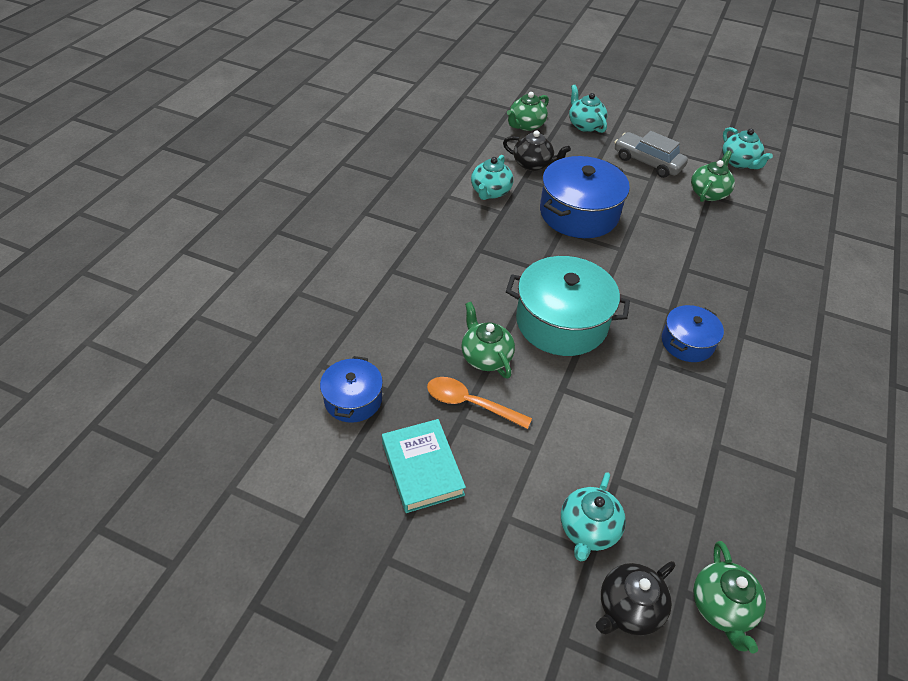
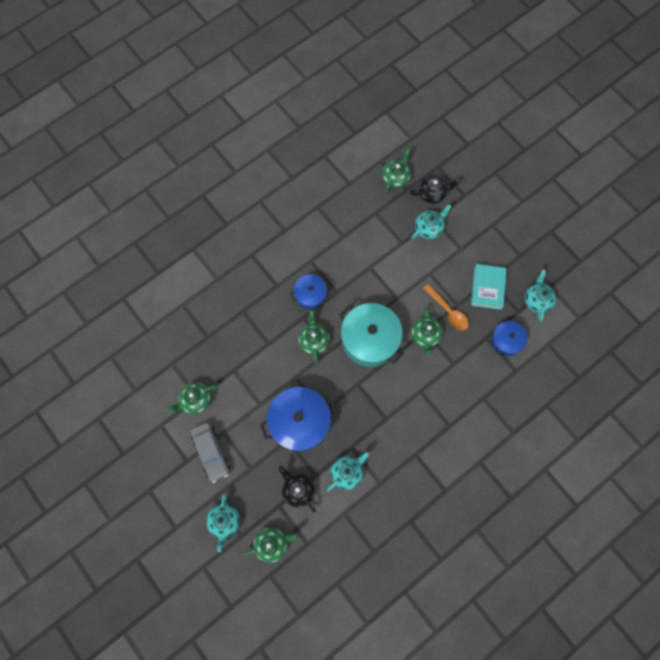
camera: 150 degrees left, 25 degrees up
turquoise teapot [722,127,773,169] -> turquoise teapot moved to [525,269,556,322]
none -> green teapot [298,310,330,364]

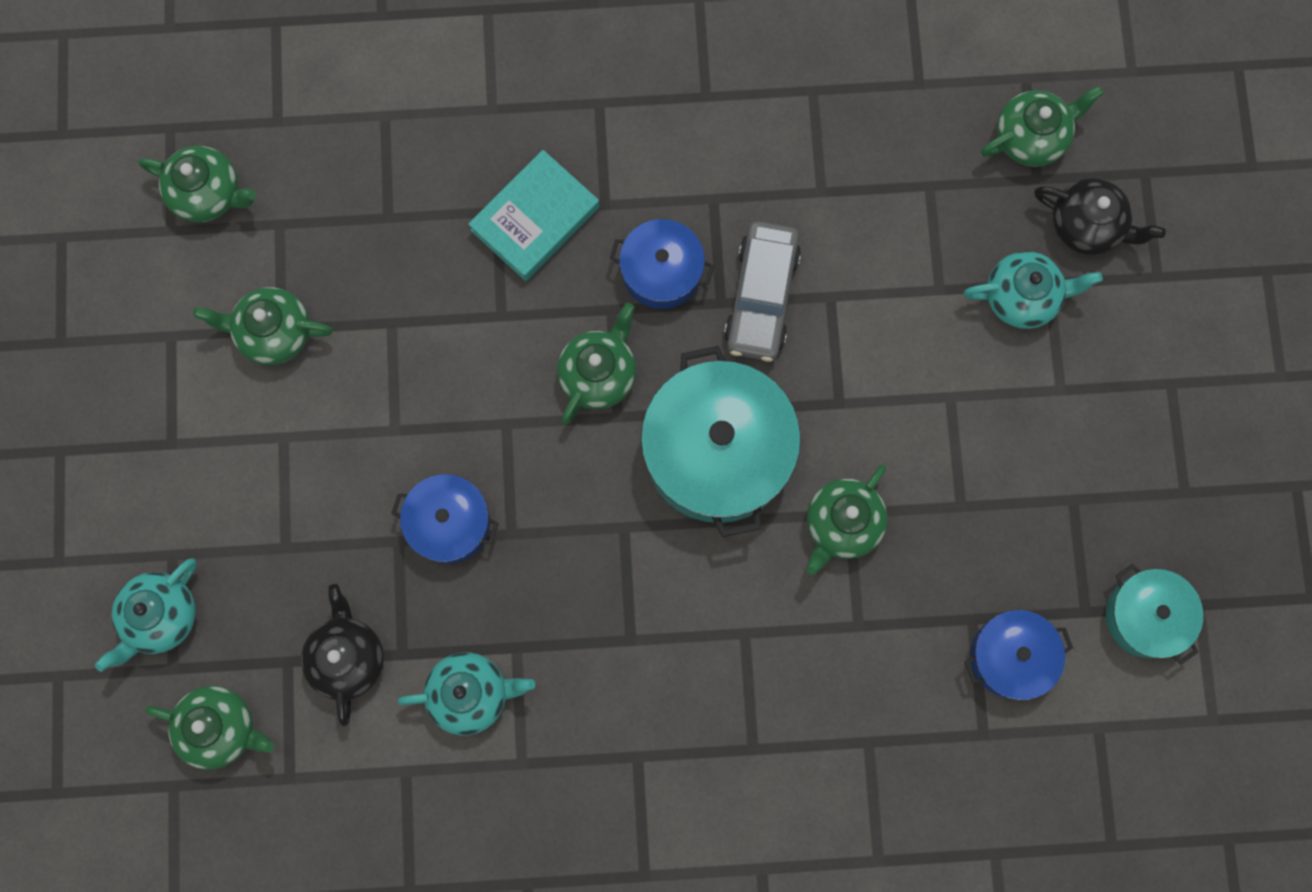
camera: 35 degrees right, 5 degrees up
grey car [190,422,230,483] -> grey car moved to [724,222,801,362]
blue pot [260,387,338,452] -> blue pot [391,474,499,564], size x0.56
orange spoon [423,284,469,331] -> none
turquoise book [471,264,507,310] -> turquoise book moved to [468,150,600,281]
turquoise teapot [525,269,556,322] -> turquoise pot [1106,564,1203,665]
none -> green teapot [138,146,256,222]

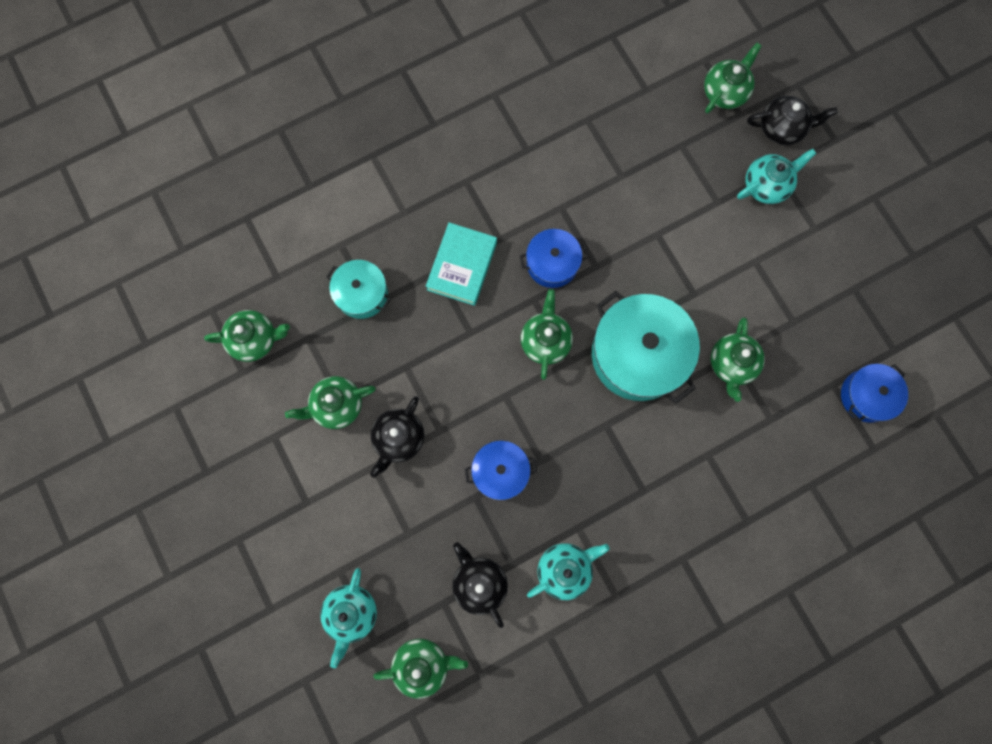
camera: 25 degrees left, 0 degrees up
grey car [724,222,801,362] -> none
turquoise pot [1106,564,1203,665] -> turquoise pot moved to [326,260,391,319]
none -> black teapot [370,396,424,478]

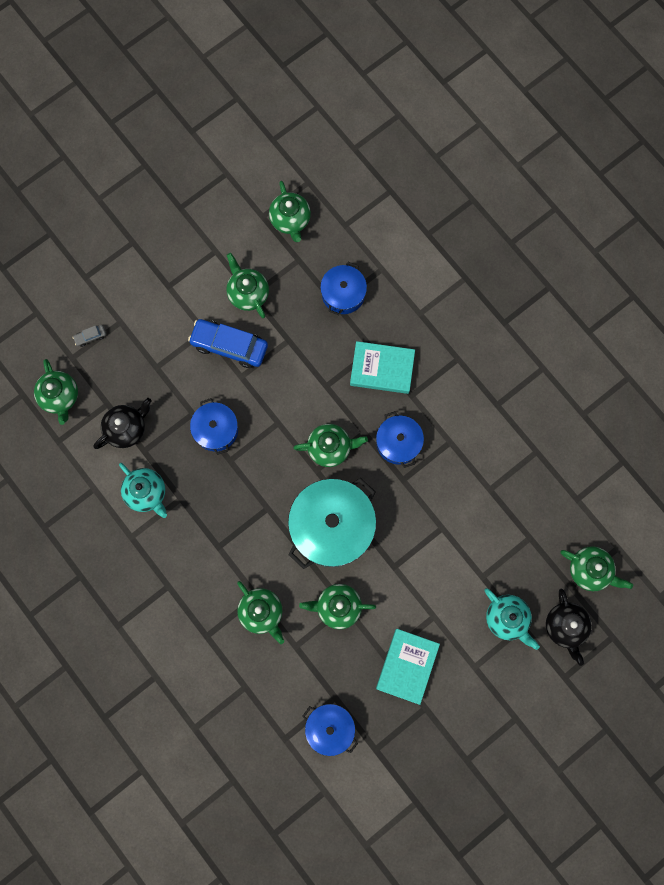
camera: 80 degrees right, 0 degrees up
turquoise teapot [320,568,377,668] -> grey car [73,325,106,347]
turquoise pot [326,260,391,319] -> blue pot [320,262,367,315]
black teapot [370,396,424,478] -> blue car [188,319,268,368]
none -> green teapot [237,581,284,644]
none -> turquoise book [376,629,440,705]

